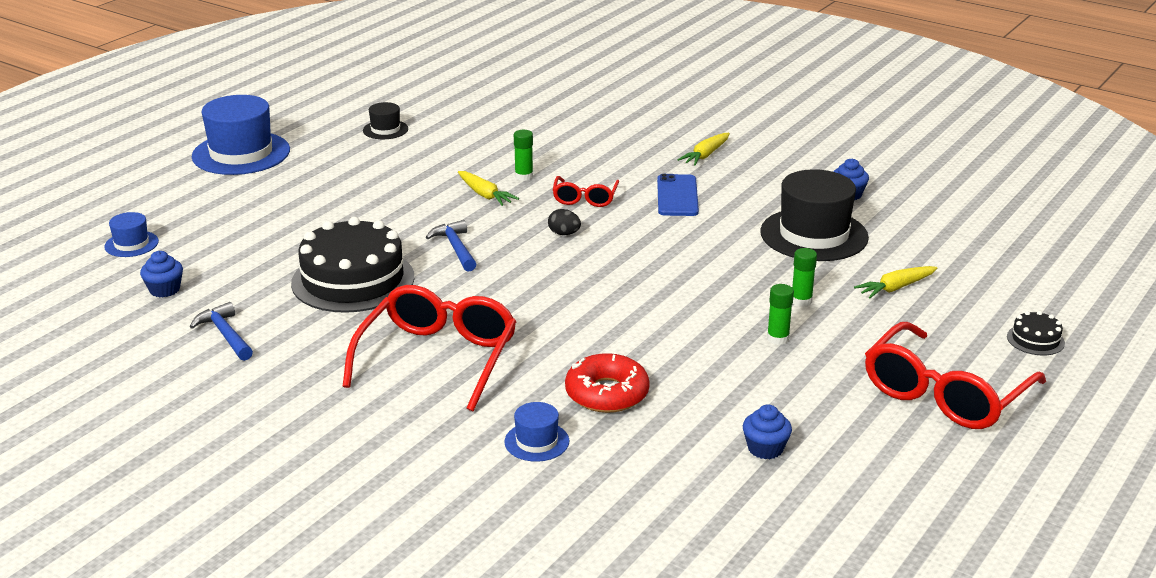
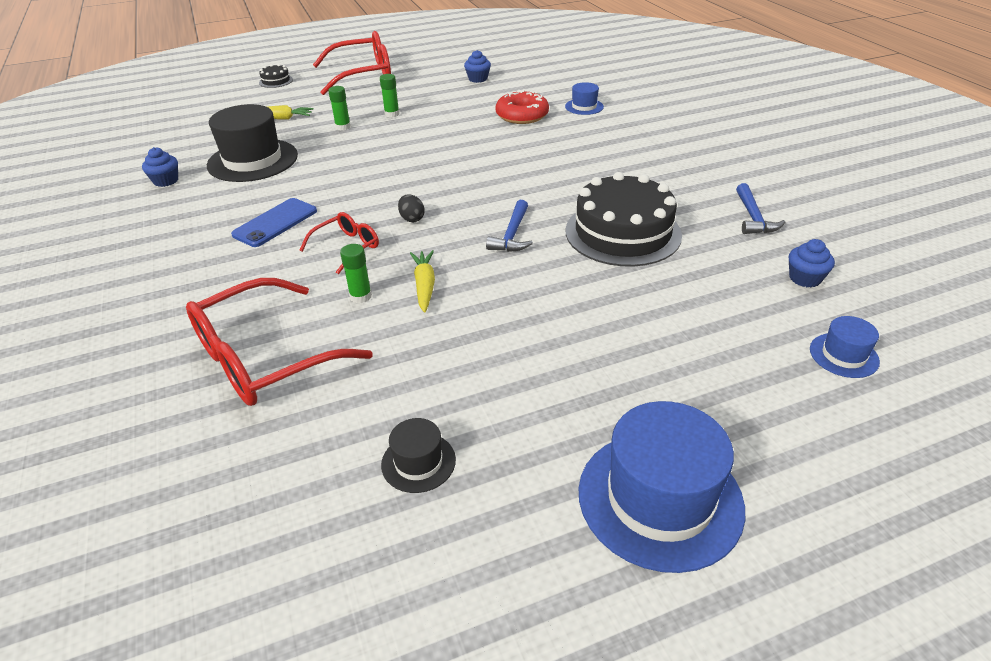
camera: 145 degrees left, 10 degrees up
red glasses [342,285,516,411] -> red glasses moved to [186,278,373,406]
yellow carrot [677,133,730,166] -> none

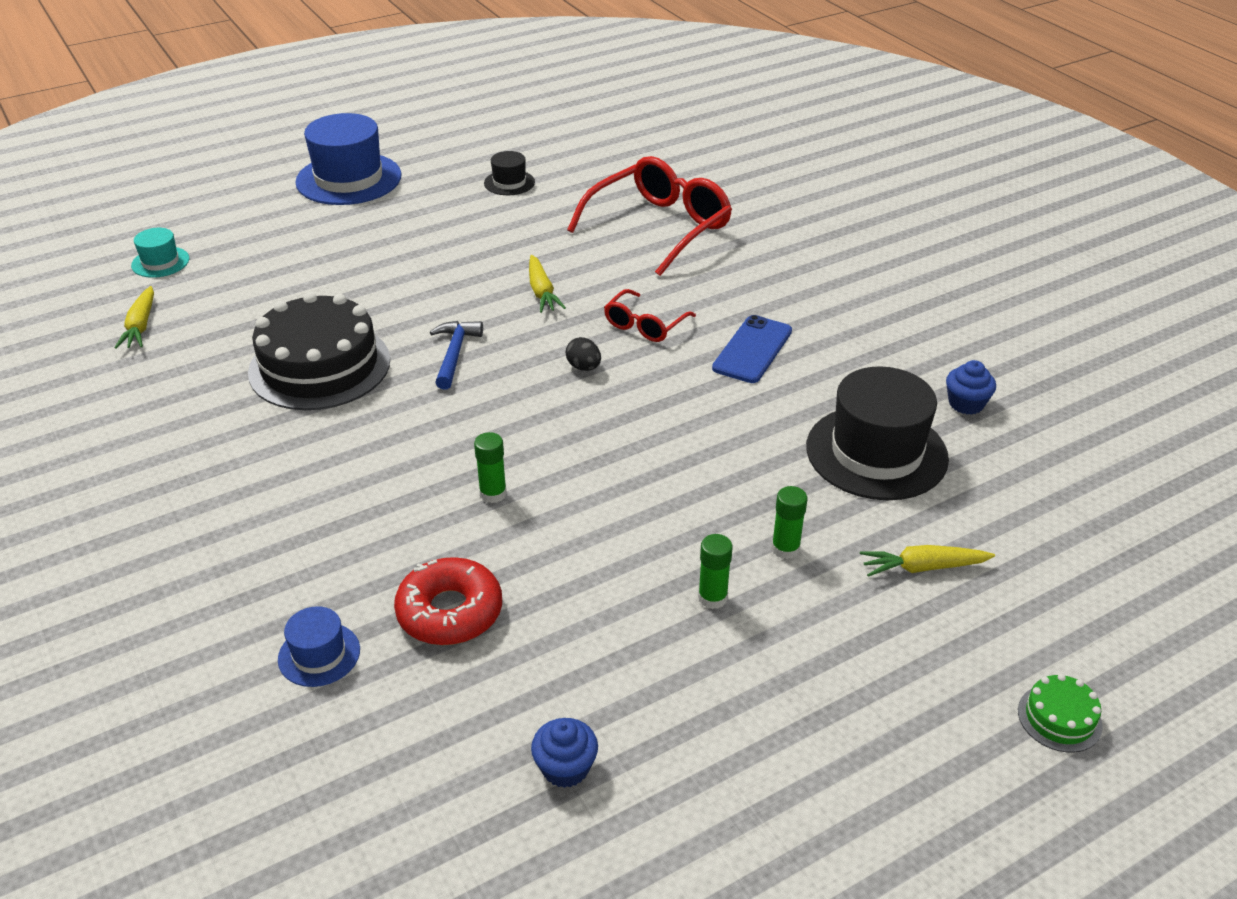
camera: 170 degrees right, 0 degrees up
black cake [259,64,293,88] -> green cake [1018,674,1103,753]
red glasses [313,31,391,95] -> none
green glue stick [340,244,372,303] -> green glue stick moved to [474,432,507,503]
blue hammer [736,183,785,234] -> none
blue cupcake [789,239,835,287] -> yellow carrot [114,286,154,349]
blue hat [810,316,880,378] -> turquoise hat [131,228,189,278]

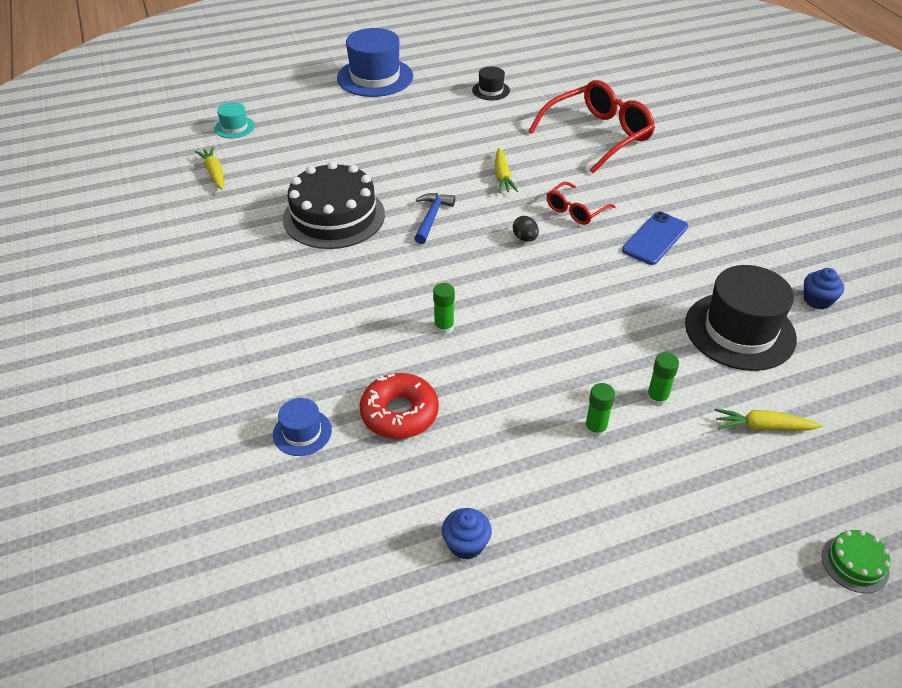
camera: 10 degrees right, 5 degrees up
yellow carrot [114,286,154,349] -> yellow carrot turned 150 degrees clockwise [195,147,224,190]

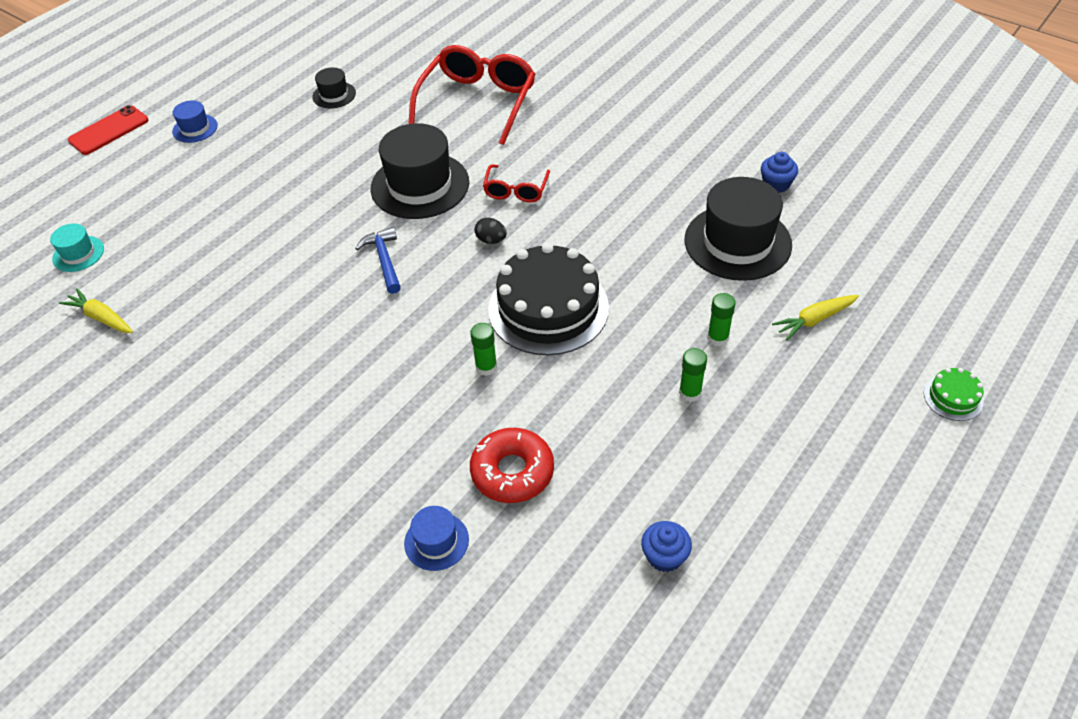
camera: 30 degrees left, 5 degrees up
black cake [283,161,385,249] -> black cake moved to [488,243,609,355]
blue hat [337,28,413,97] -> blue hat [172,100,218,143], size x0.48
yellow carrot [494,148,518,193] -> black hat [371,123,469,219]
blue phone [622,212,688,265] -> none
none -> red phone [68,105,149,155]

